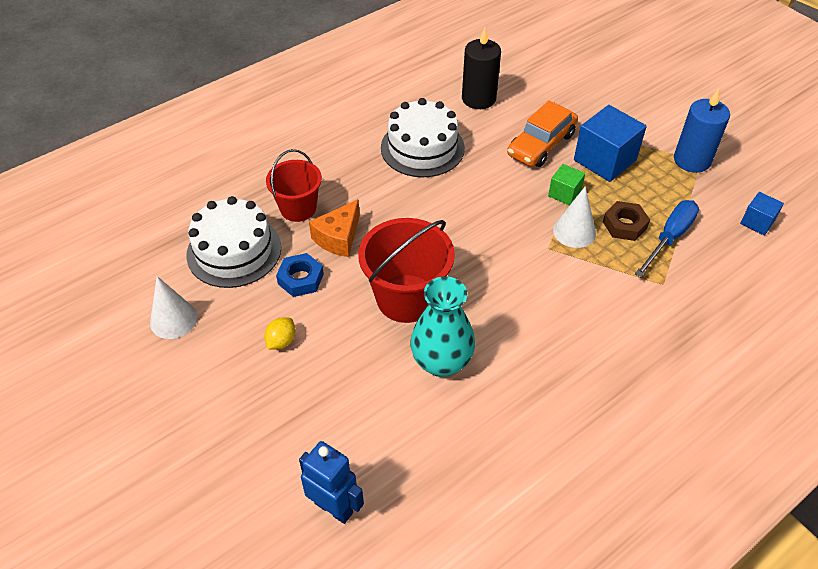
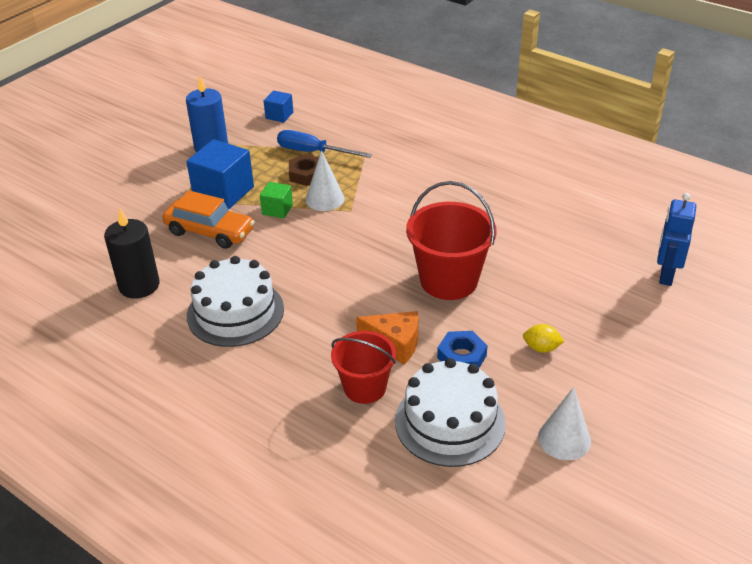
camera: 105 degrees left, 10 degrees down
turquoise vase [410,276,475,377] -> none

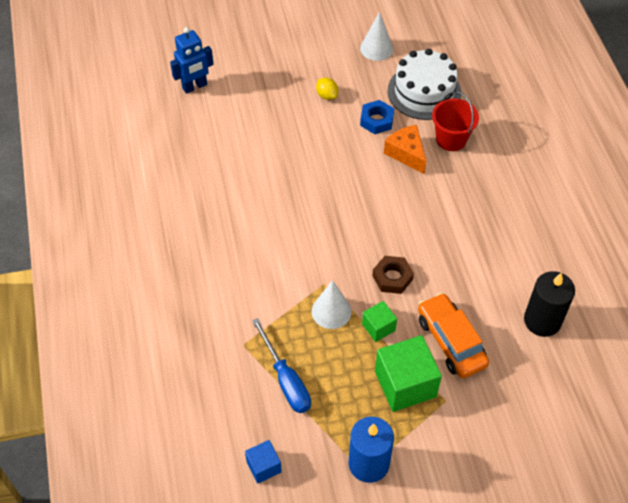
camera: 140 degrees left, 15 degrees up
blue cube [186,139,254,209] -> green cube [375,335,442,412]
white cake [187,256,284,347] -> none
brown nut [289,154,319,186] -> brown nut moved to [372,256,414,294]
red bucket [406,181,497,300] -> none

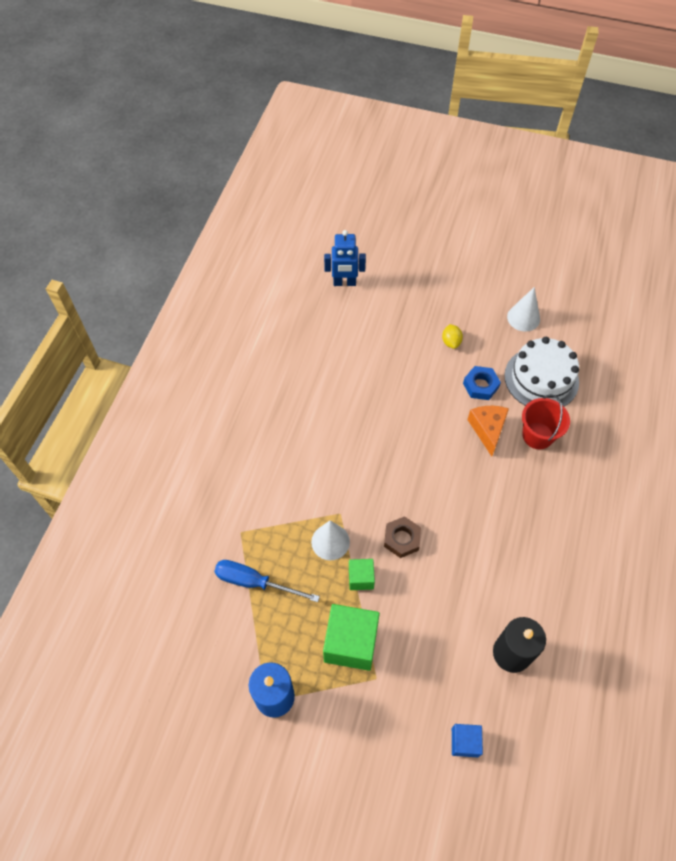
camera: 30 degrees right, 5 degrees up
blue cube [245,440,282,484] -> blue cube moved to [452,724,483,757]
blue screwdriver [252,318,311,413] -> blue screwdriver turned 105 degrees clockwise [214,560,320,602]
orange car [418,293,489,378] -> none

